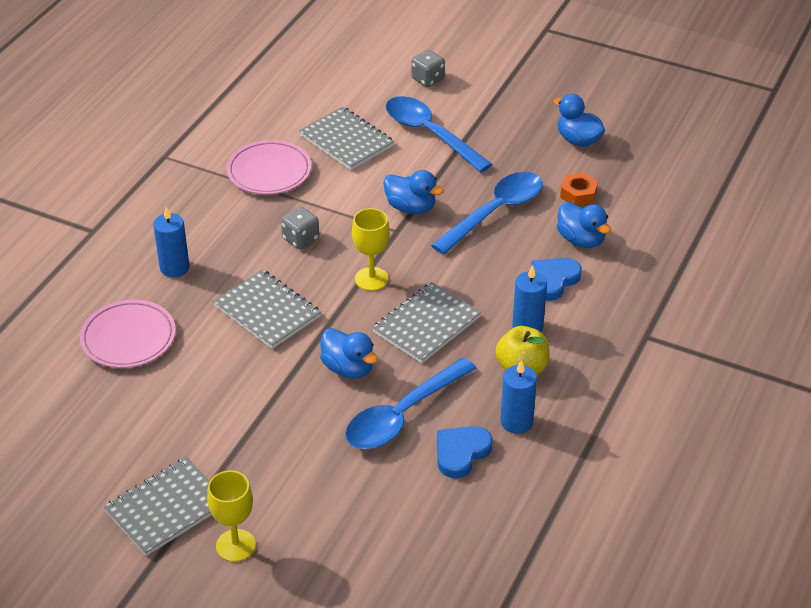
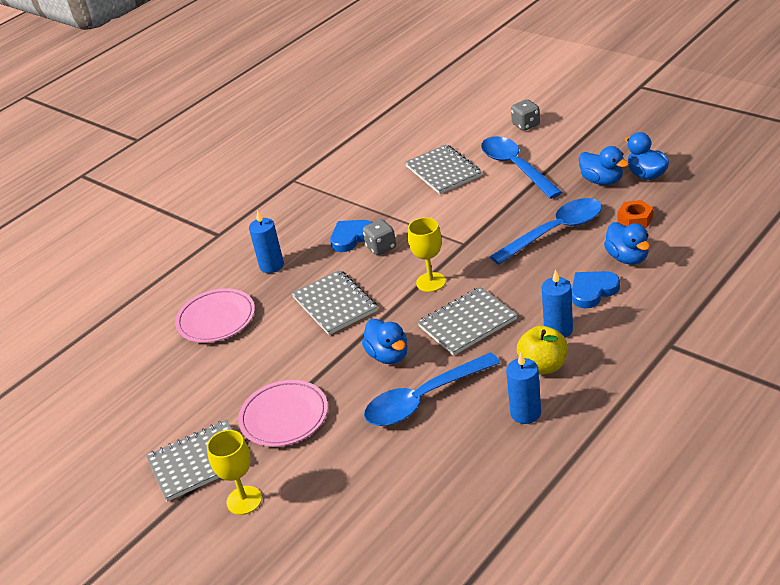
camera: 20 degrees right, 5 degrees down
pink plate [226,140,311,194] -> pink plate moved to [238,380,328,447]
blue duck [383,170,444,214] -> blue duck moved to [579,146,629,185]
blue heart [437,426,493,478] -> blue heart moved to [330,220,373,252]

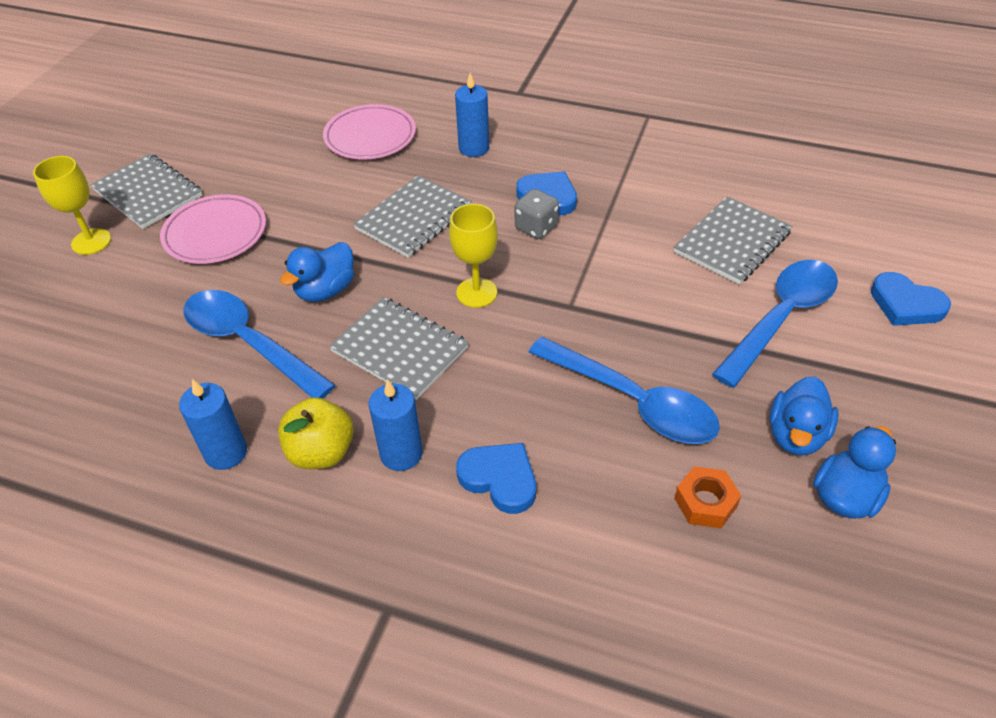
camera: 65 degrees right, 10 degrees up
grey dice [511,99,540,131] -> blue heart [871,272,951,326]
blue duck [604,222,650,265] -> none

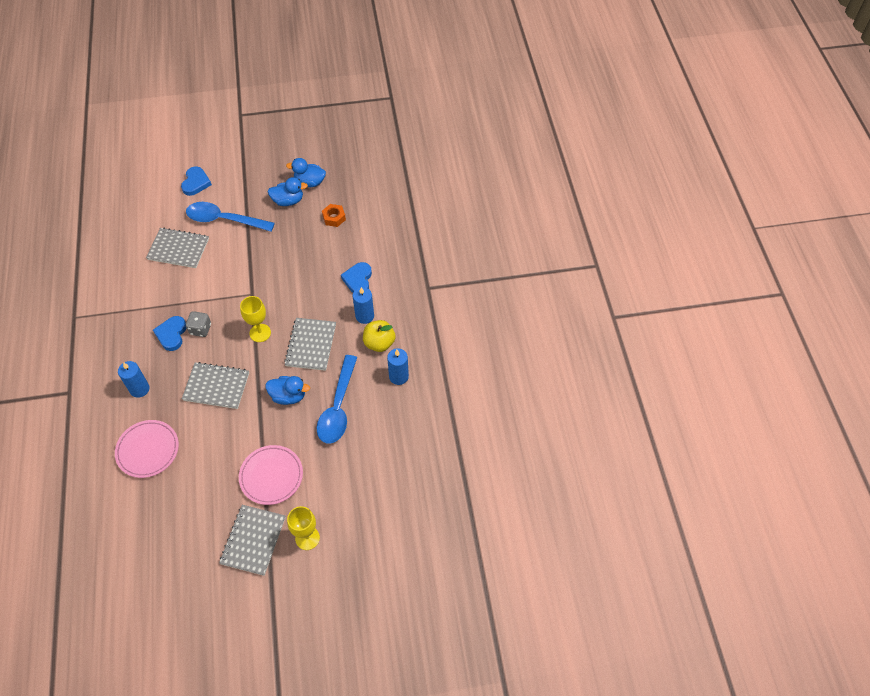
camera: 120 degrees left, 10 degrees up
blue spoon [529,337,720,444] -> none

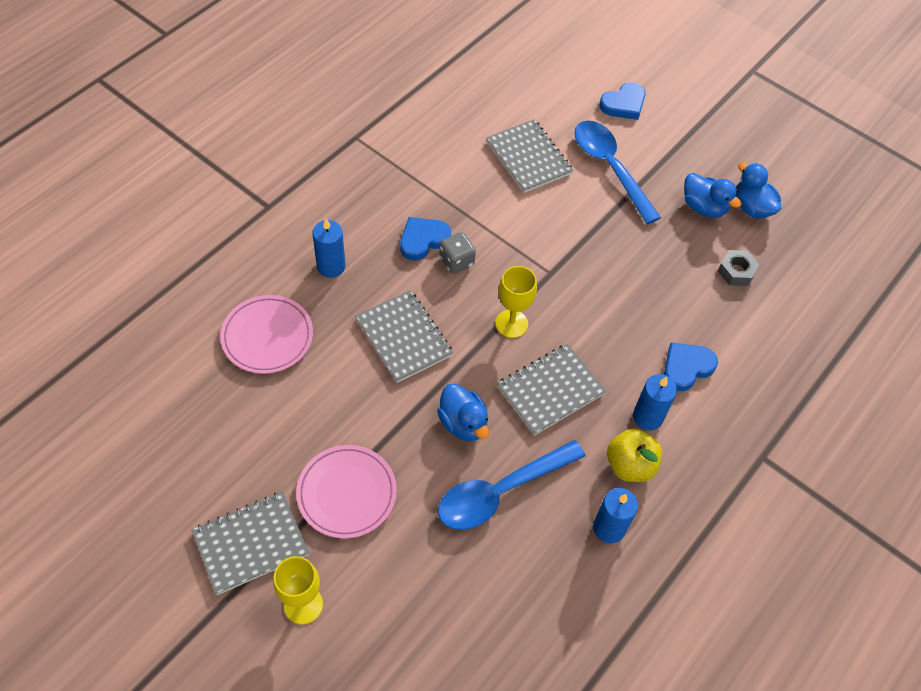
camera: 45 degrees right, 0 degrees up
orange nut [322,204,346,227] -> grey nut [718,250,759,286]

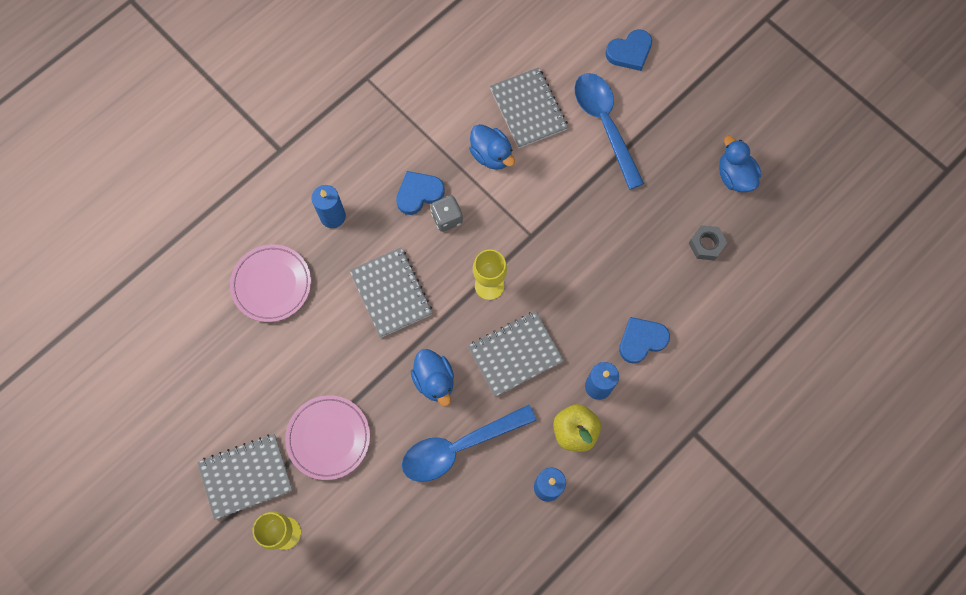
camera: 10 degrees right, 15 degrees up
blue duck [684,173,742,218] -> blue duck moved to [469,124,515,170]

